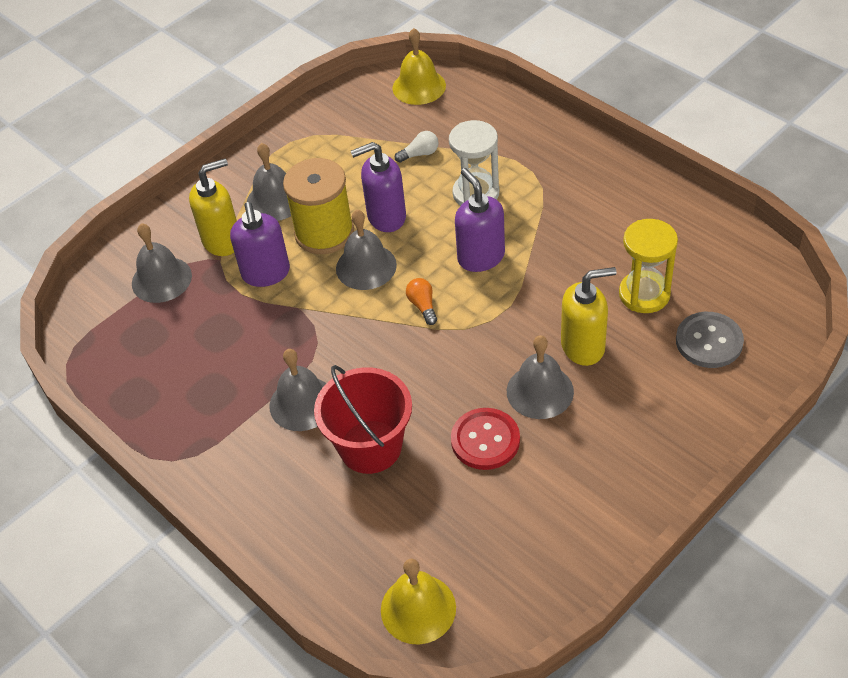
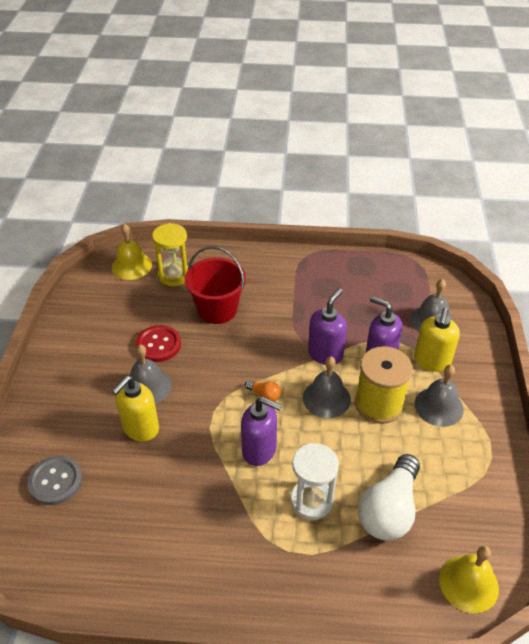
camera: 135 degrees right, 5 degrees down
grey bell [269,349,327,431] -> none
purple soap dispenser [351,142,406,232] -> purple soap dispenser moved to [308,288,347,365]
white light bulb [395,131,439,163] -> white light bulb [358,454,420,541], size x2.35
yellow hourglass [619,219,678,313] -> yellow hourglass moved to [152,223,188,286]

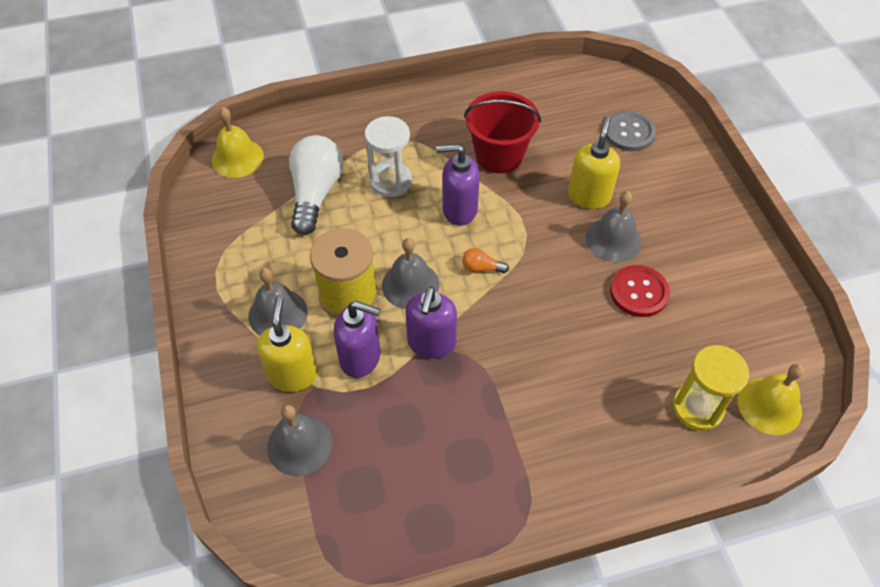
camera: 160 degrees right, 10 degrees up
red bucket [185,246,246,324] -> red bucket moved to [464,91,541,173]

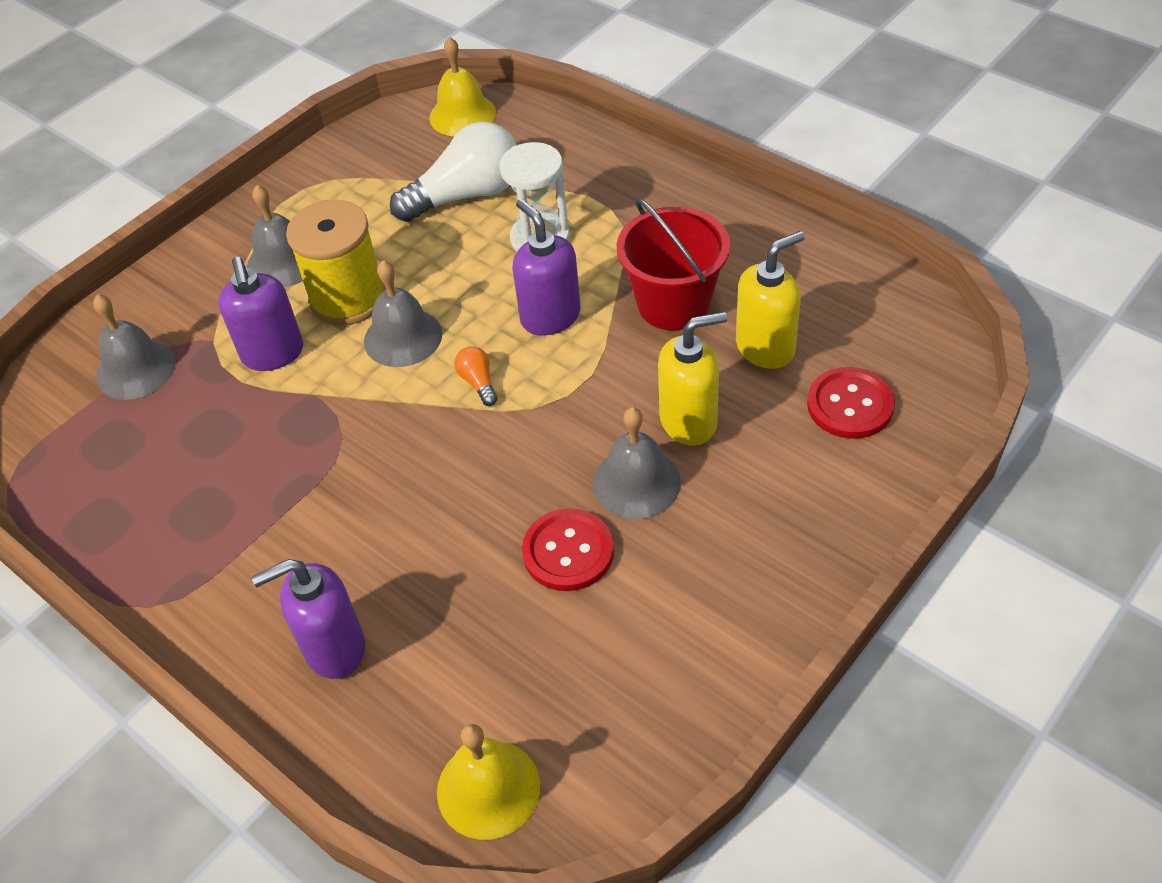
camera: 60 degrees right, 5 degrees down
yellow soap dispenser [257,297,317,392] -> yellow soap dispenser moved to [736,231,805,369]
purple soap dispenser [405,287,457,359] -> purple soap dispenser moved to [252,559,365,679]
grey button [606,111,656,152] -> red button [807,367,895,439]
yellow hourglass [673,345,749,431] -> none

